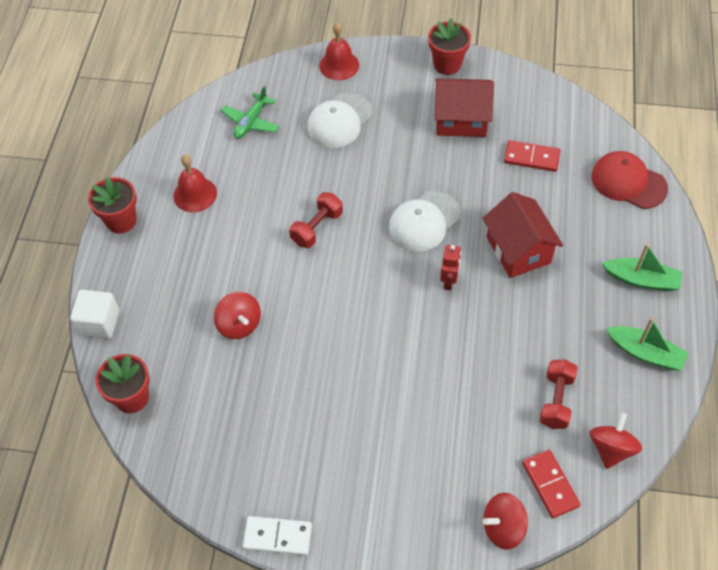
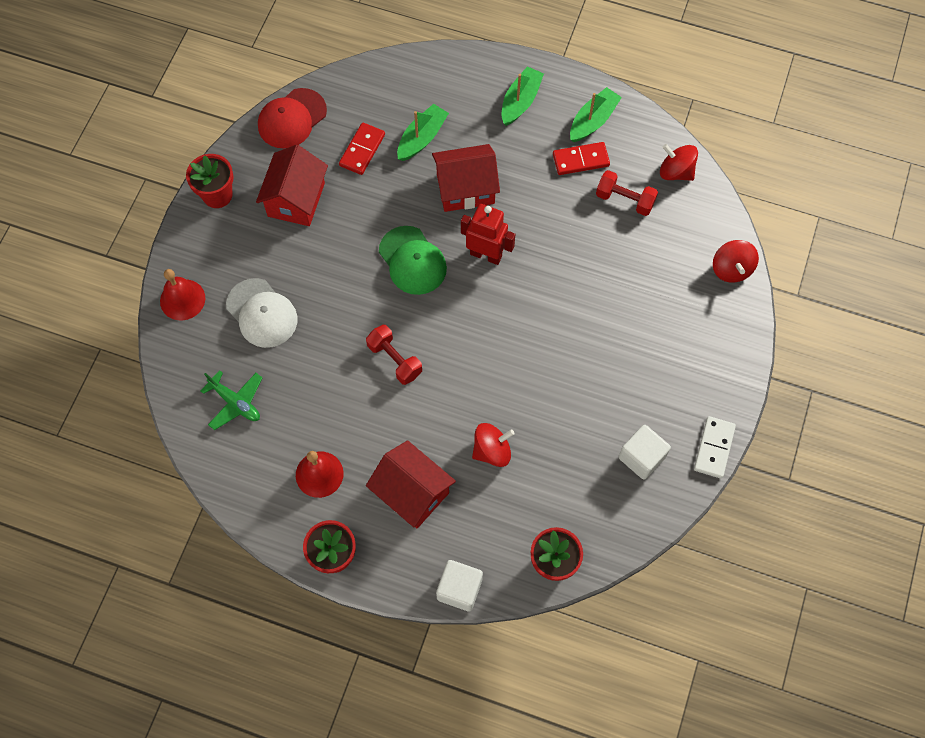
camera: 80 degrees left, 10 degrees up
white cap [389,191,461,252] -> green cap [379,226,447,295]
red robot [440,245,461,290] -> red robot [461,204,515,265], size x1.57
red domino [522,449,581,518] -> red domino moved to [553,142,610,175]
red cap [591,151,668,209] -> red cap moved to [258,88,327,149]
none -> red house [366,440,456,528]
none -> green boat [397,104,449,161]
none -> white cube [618,425,671,480]

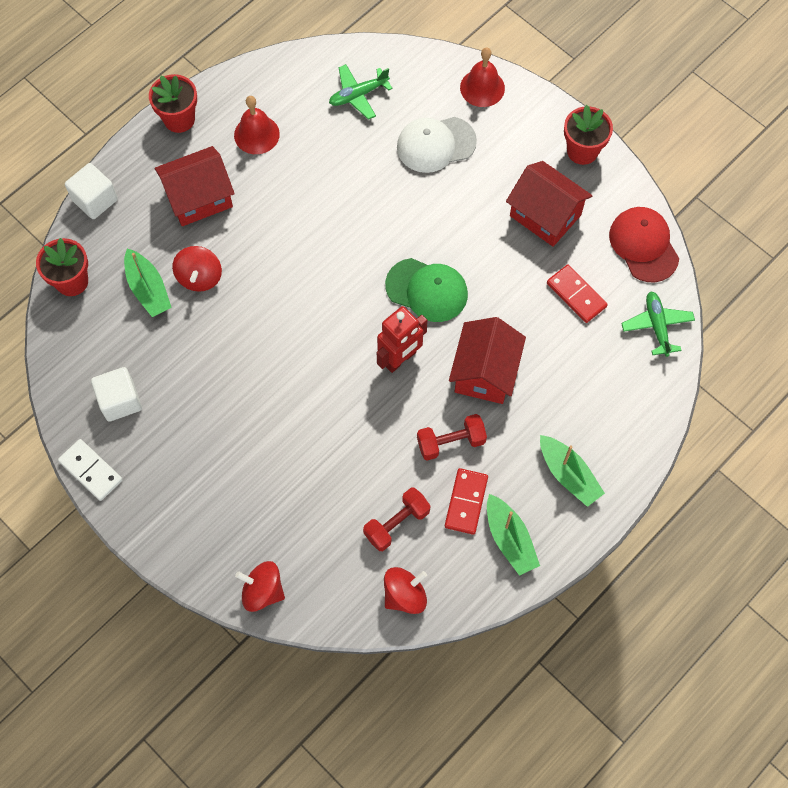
camera: 115 degrees right, 0 degrees up
red dumbbell [366,325,422,385] -> red dumbbell moved to [417,414,487,460]
green cap [379,226,447,295] -> green cap turned 150 degrees counterclockwise [385,258,468,322]
green boat [397,104,449,161] -> green boat moved to [124,248,172,317]
none -> green plane [621,291,695,357]

